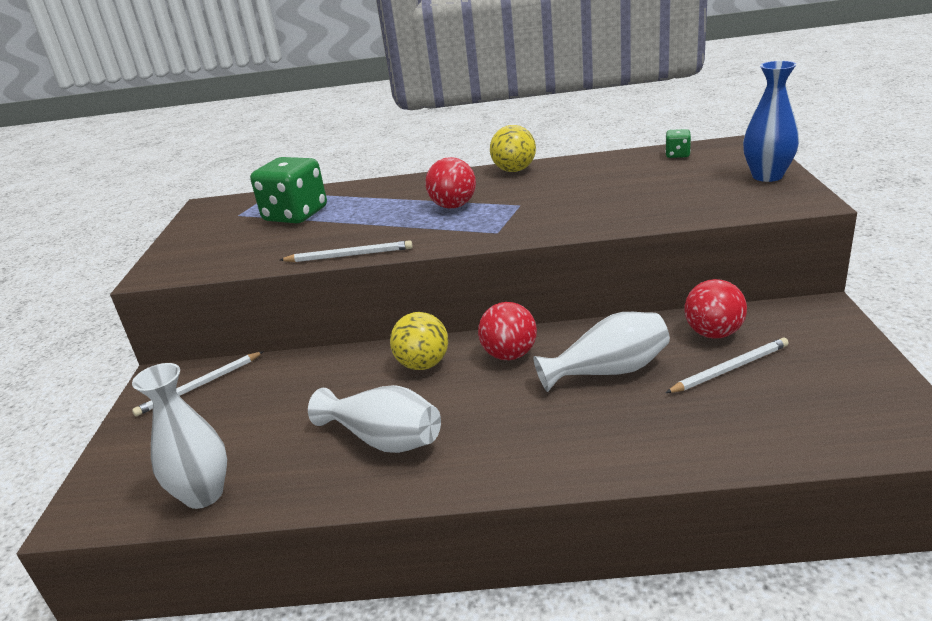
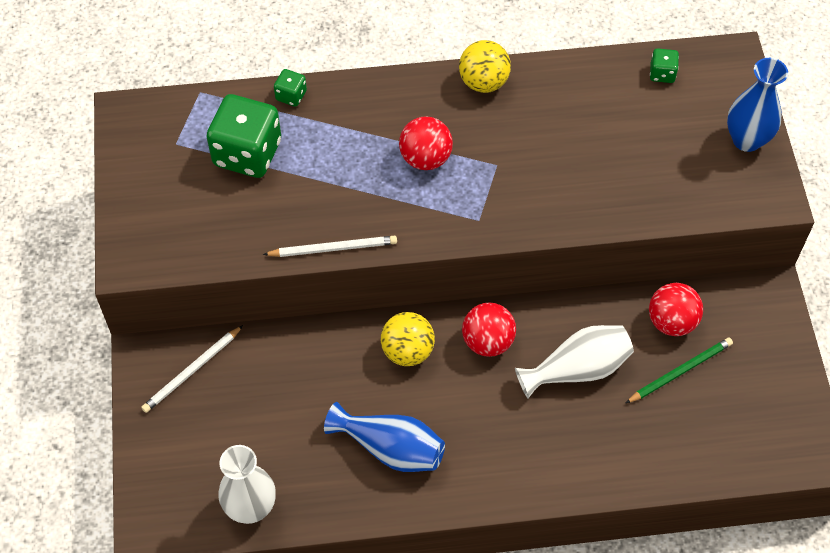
camera: 10 degrees left, 30 degrees up
white vase [308,385,441,453] -> blue vase [324,402,445,472]
white pencil [666,338,789,393] -> green pencil [626,338,733,403]
none -> green dice [274,69,307,107]

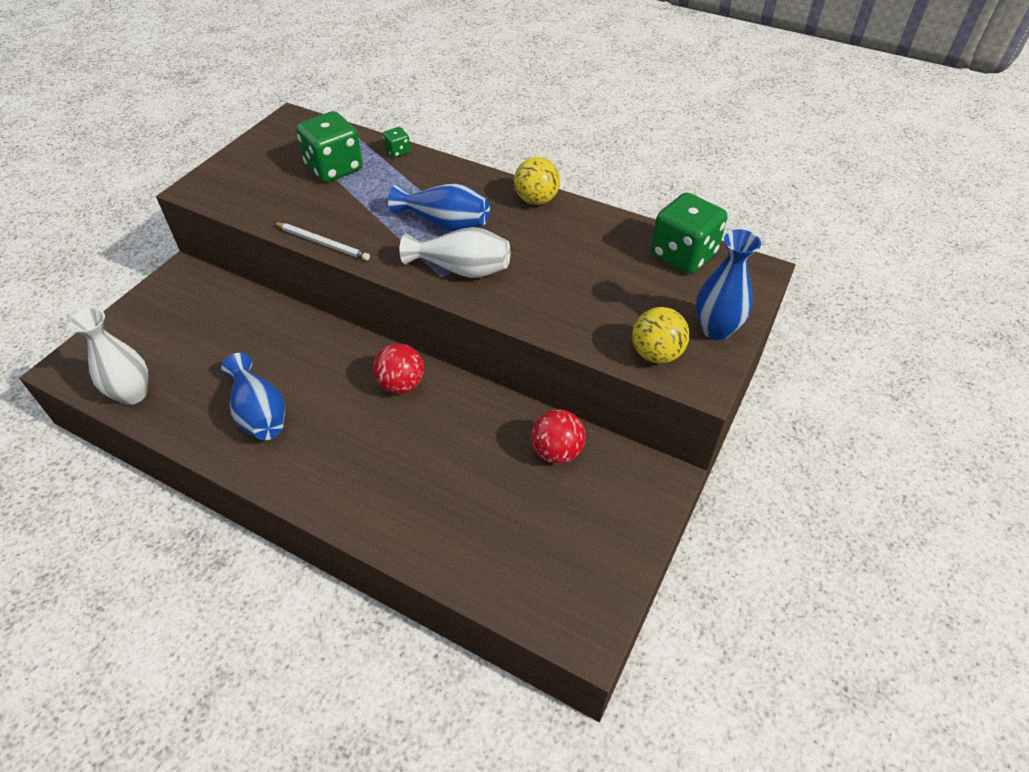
camera: 35 degrees right, 10 degrees down
white pencil [141,325,243,413] -> none
yellow ball [381,312,435,366] -> yellow ball moved to [632,307,690,363]
red ball [399,116,453,170] -> blue vase [388,183,490,232]
white vase [515,325,634,398] -> white vase moved to [400,227,510,278]
green pencil [626,338,733,403] -> none
green dice [650,48,679,83] -> green dice [651,192,727,274], size x2.20

